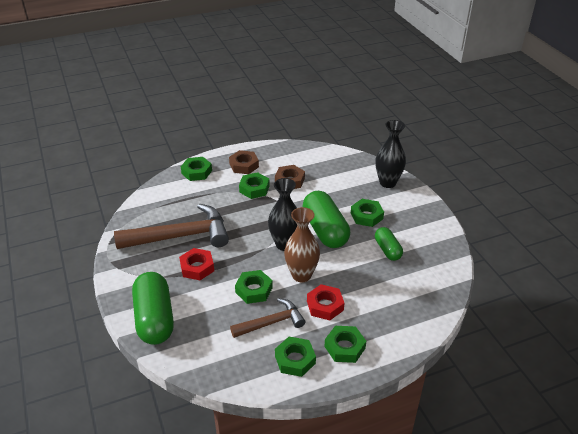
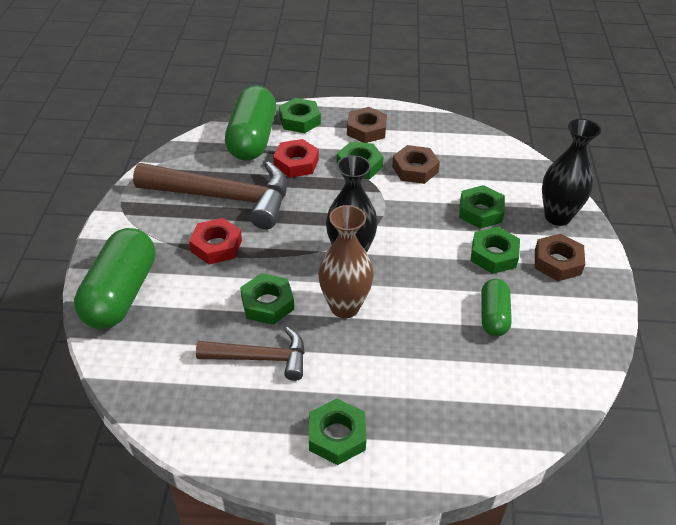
camera: 25 degrees right, 5 degrees up
green nut [275,337,316,377] -> green nut moved to [459,185,505,229]
green capsule [302,191,350,248] -> green capsule moved to [225,86,276,161]
red nut [307,284,344,320] -> red nut moved to [273,139,319,178]
none -> brown nut [535,233,585,281]

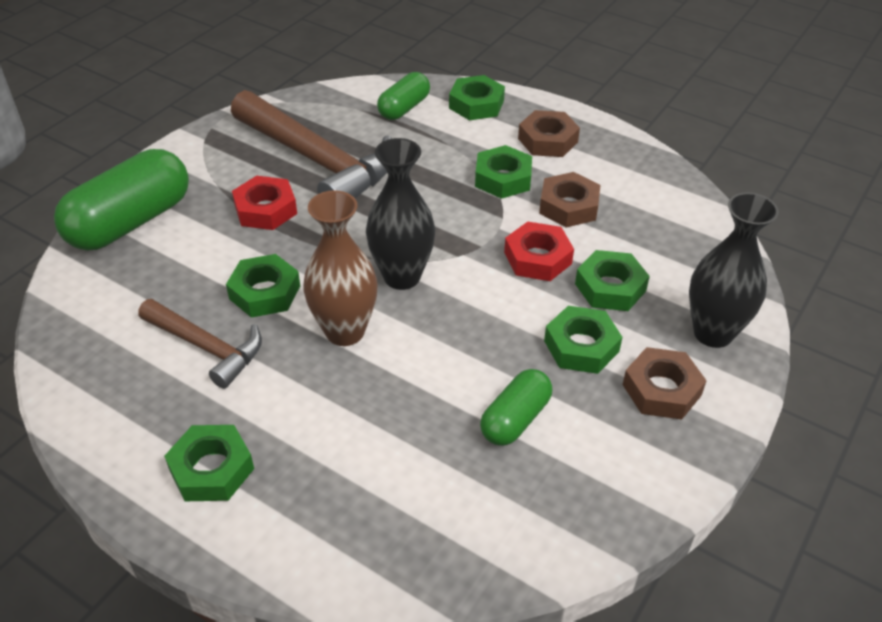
camera: 30 degrees right, 0 degrees up
green capsule [225,86,276,161] -> green capsule [377,72,430,120], size x0.55
red nut [273,139,319,178] -> red nut moved to [504,222,574,281]

